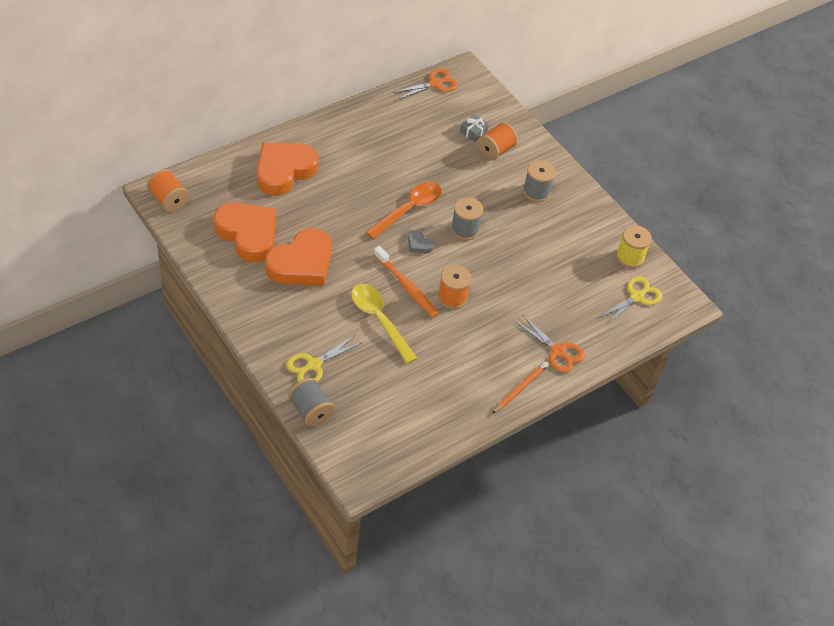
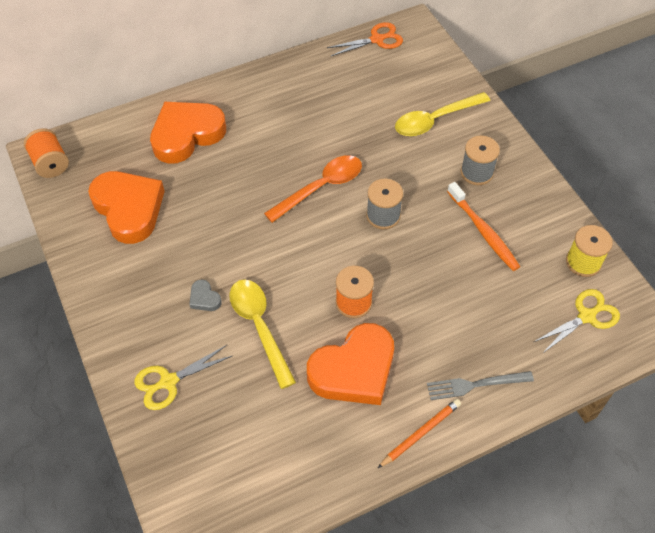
camera: 15 degrees right, 5 degrees up
orange heart [265,228,332,286] -> orange heart moved to [307,323,394,405]
grey spool [288,378,334,427] -> none
orange toothbrush [374,246,439,318] -> orange toothbrush moved to [447,182,520,271]
grey heart [408,230,434,253] -> grey heart moved to [189,279,222,311]
grey gift [460,114,489,142] -> none
orange spool [477,122,518,160] -> yellow spoon [395,92,490,136]
orange scissors [514,315,585,373] -> grey fork [427,371,534,400]

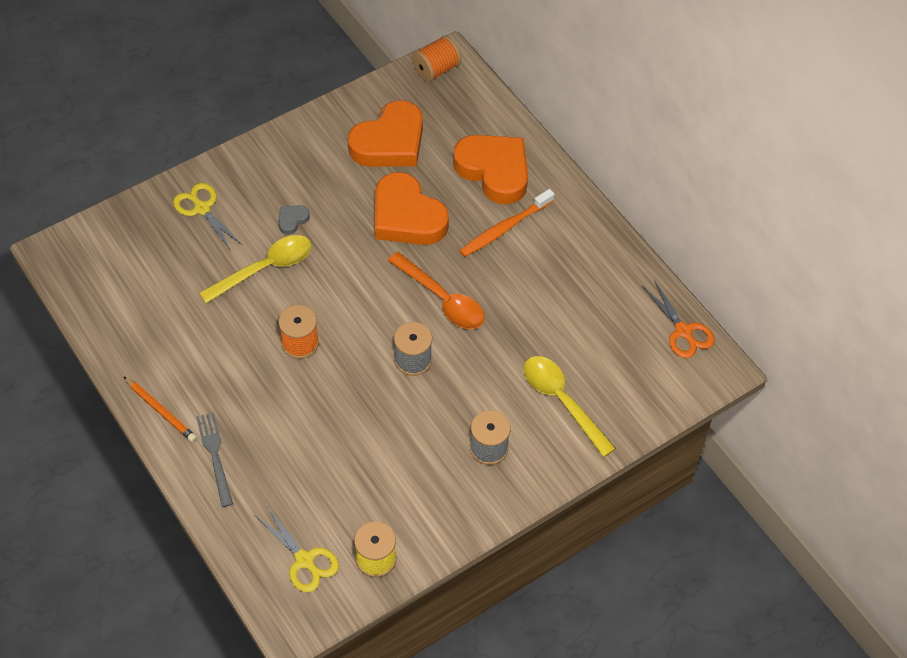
camera: 80 degrees right, 0 degrees up
orange heart [307,323,394,405] -> orange heart moved to [375,172,449,245]
orange toothbrush [447,182,520,271] -> orange toothbrush moved to [459,189,554,257]

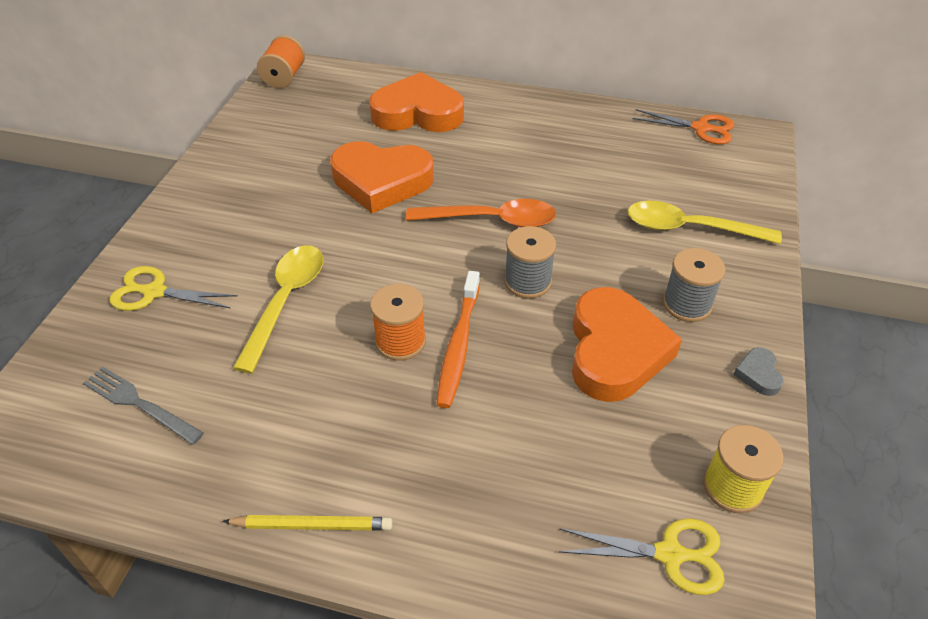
camera: 40 degrees left, 10 degrees down
orange pencil [123,376,197,442] -> yellow pencil [222,515,392,531]
grey fork [196,412,233,507] -> grey fork moved to [83,366,204,445]
grey heart [279,205,310,235] -> grey heart moved to [733,347,784,396]
orange heart [348,100,423,167] -> orange heart moved to [572,287,682,402]
orange toothbrush [459,189,554,257] -> orange toothbrush moved to [436,271,480,408]

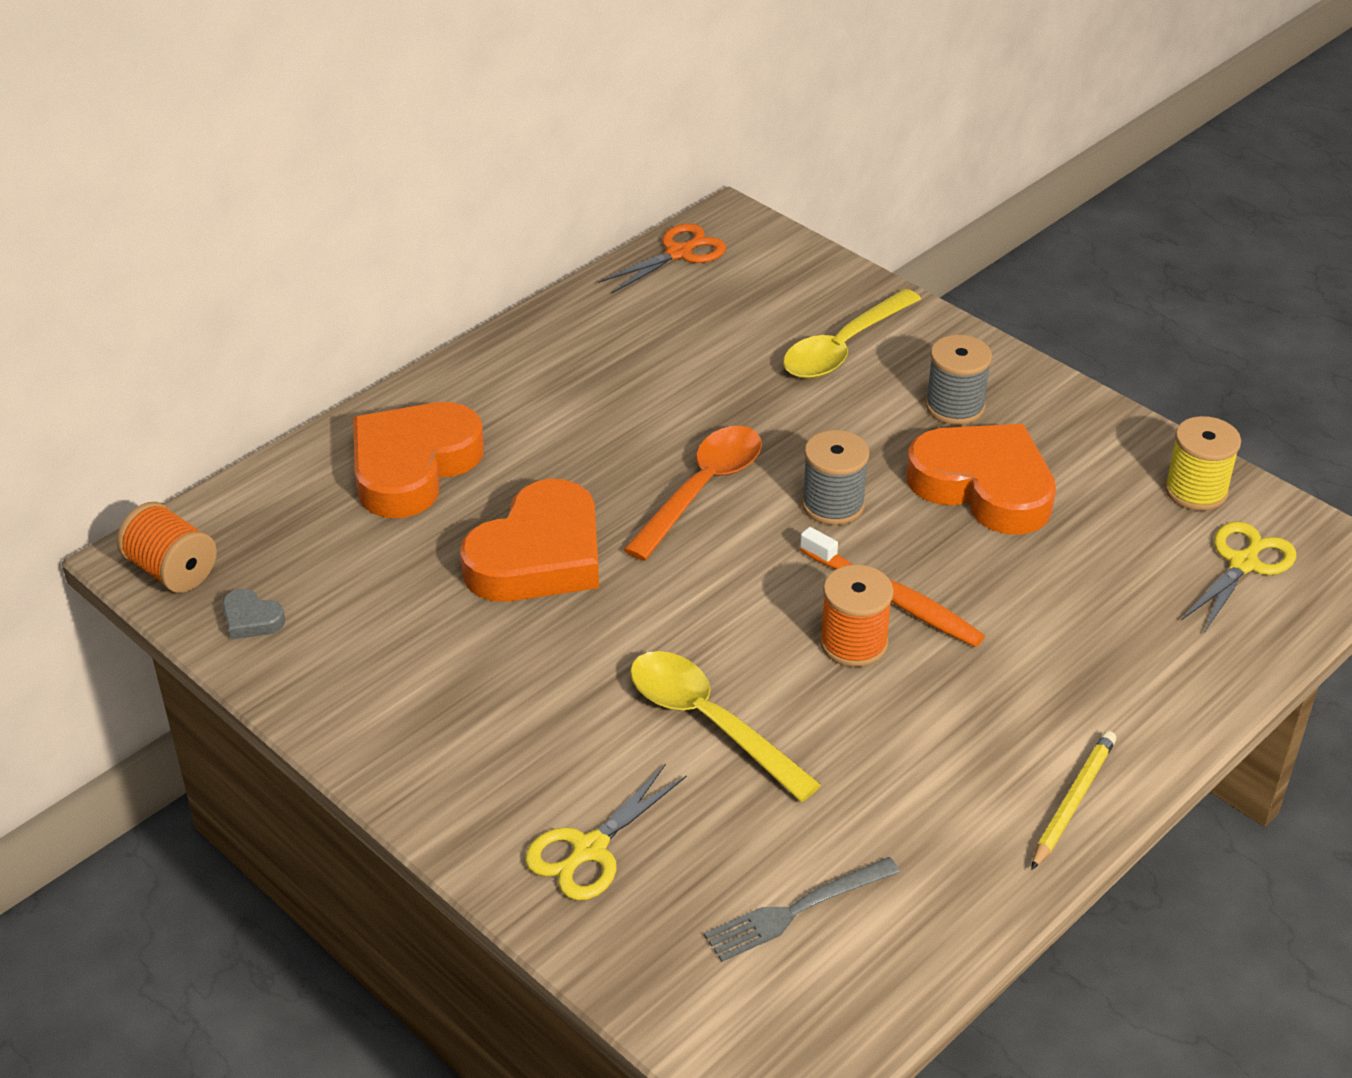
camera: 60 degrees left, 5 degrees down
grey heart [733,347,784,396] -> grey heart moved to [222,589,285,639]

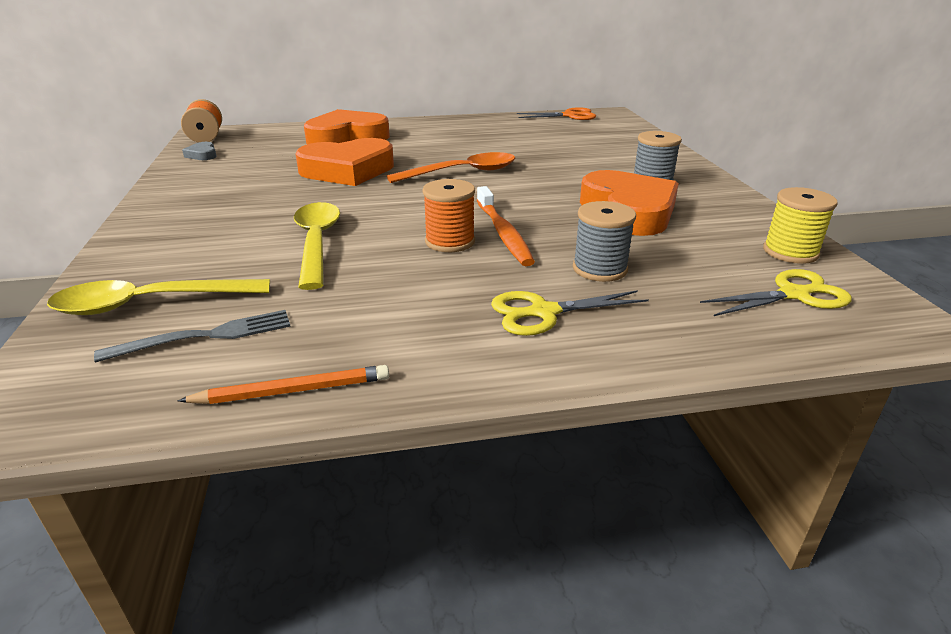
camera: 35 degrees right, 10 degrees down
yellow scissors [525,763,687,900] -> yellow scissors moved to [491,290,649,336]
grey fork [704,857,900,962] -> grey fork turned 150 degrees clockwise [94,310,291,362]
yellow spoon [783,289,921,379] -> yellow spoon moved to [47,279,270,315]
grey spool [802,430,869,525] -> grey spool moved to [573,201,636,282]
yellow pencil [1031,731,1116,870] -> none
none -> orange pencil [178,365,389,404]

